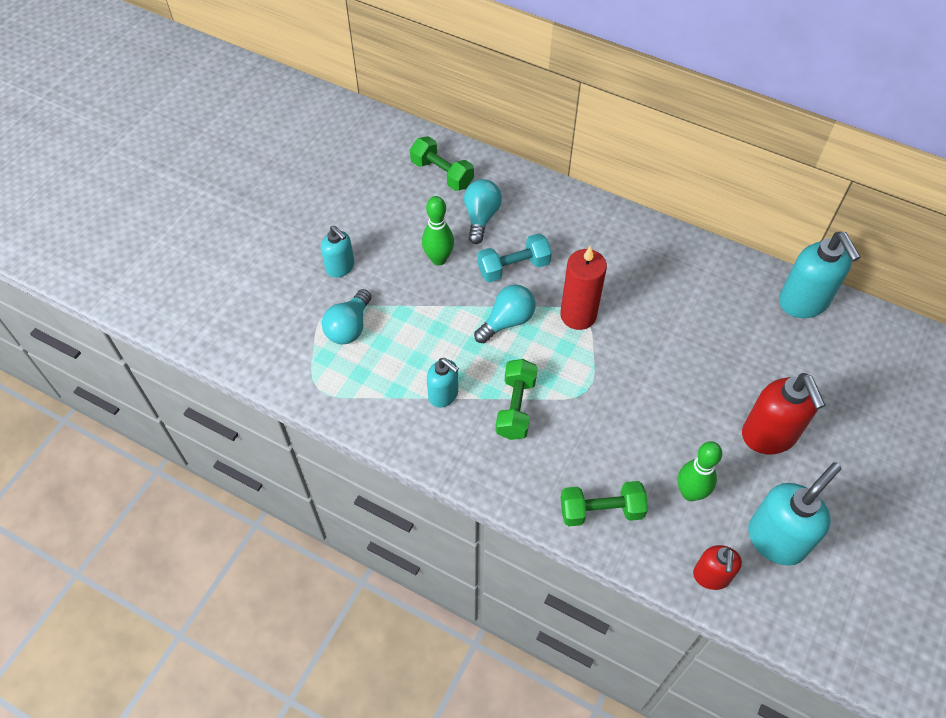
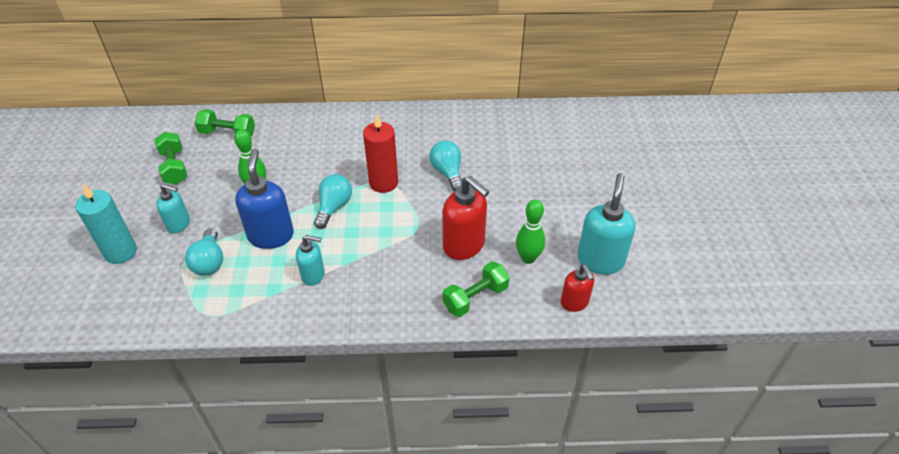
camera: 30 degrees left, 10 degrees down
turquoise light bulb [464,179,502,244] -> turquoise light bulb moved to [430,141,462,191]
turquoise dumbbell [477,233,552,282] -> none
green dumbbell [496,359,538,440] -> green dumbbell moved to [155,132,187,184]
red soap dispenser [742,373,826,454] -> red soap dispenser moved to [442,176,489,260]
turquoise soap dispenser [779,232,861,318] -> none
none -> turquoise candle [75,184,137,264]
none -> blue soap dispenser [235,149,294,249]

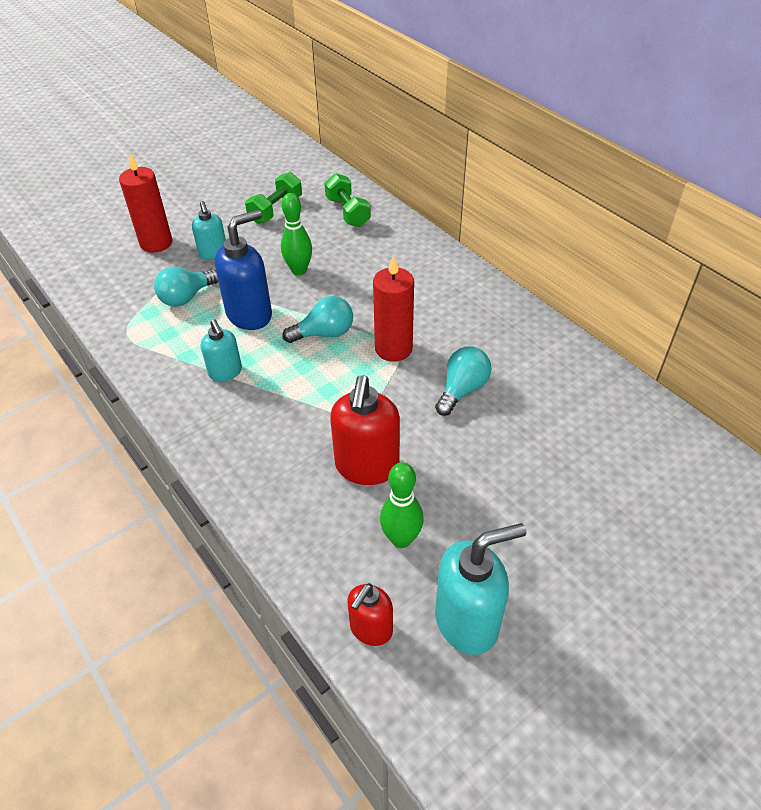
camera: 55 degrees right, 0 degrees up
turquoise candle [75,184,137,264] -> red candle [119,152,172,253]
green dumbbell [443,262,510,317] -> none

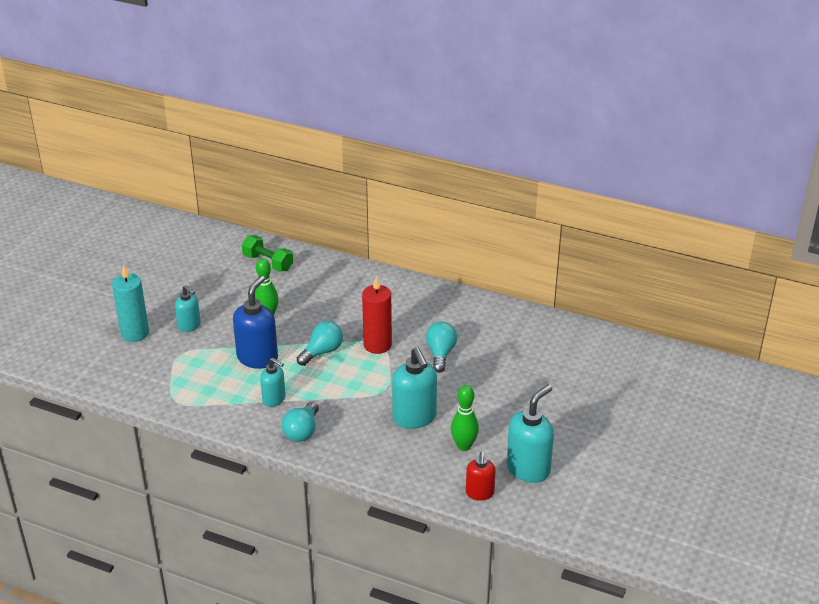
camera: 30 degrees left, 10 degrees down
red candle [119,152,172,253] -> turquoise candle [112,265,149,342]
turquoise light bulb [154,267,218,307] -> turquoise light bulb moved to [282,401,319,442]
green dumbbell [245,172,302,224] -> none
red soap dispenser [330,375,400,485] -> turquoise soap dispenser [392,347,437,429]

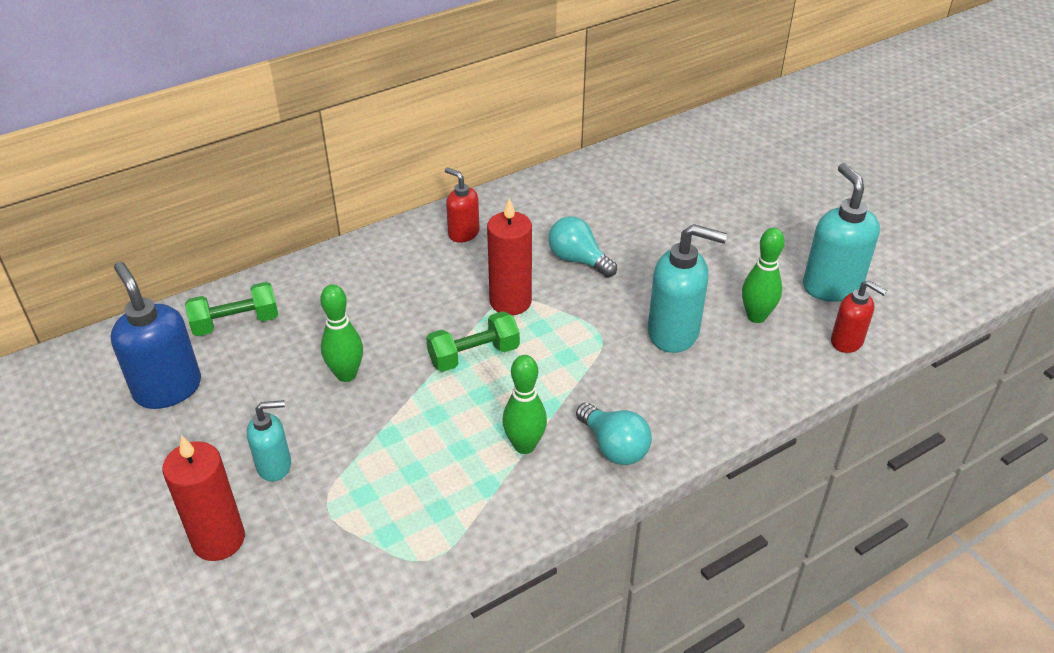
camera: 55 degrees left, 5 degrees up
turquoise candle [112,265,149,342] -> red candle [162,435,245,561]
blue soap dispenser [233,276,278,369] -> blue soap dispenser moved to [110,262,201,409]
turquoise soap dispenser [260,358,286,407] -> green bowling pin [502,355,547,454]
turquoise light bulb [297,321,343,366] -> green dumbbell [426,311,520,372]
none -> red soap dispenser [445,167,480,243]

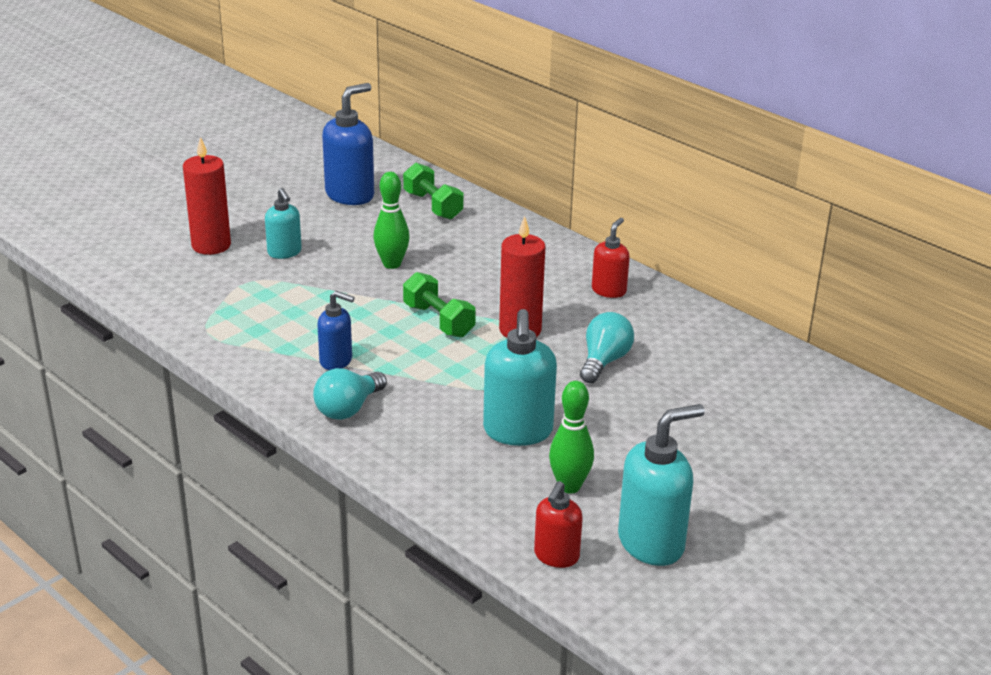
camera: 75 degrees right, 10 degrees down
green bowling pin [502,355,547,454] -> blue soap dispenser [317,291,355,370]

